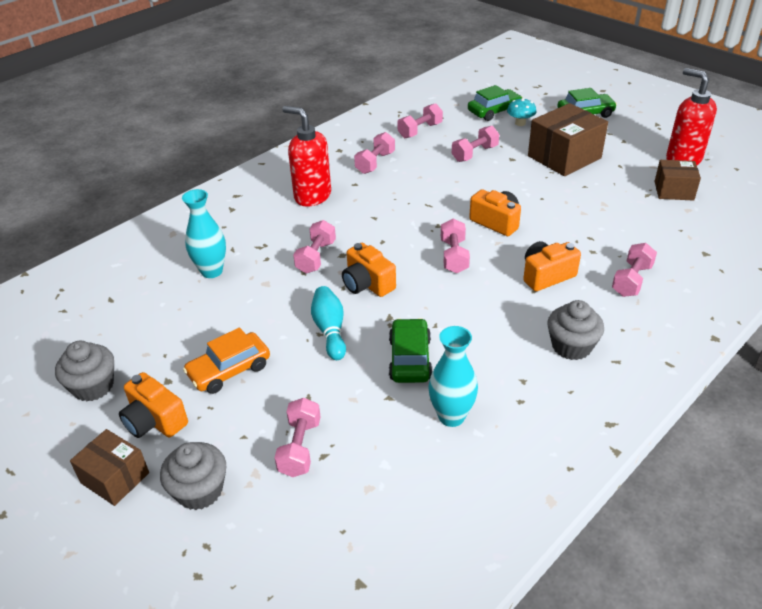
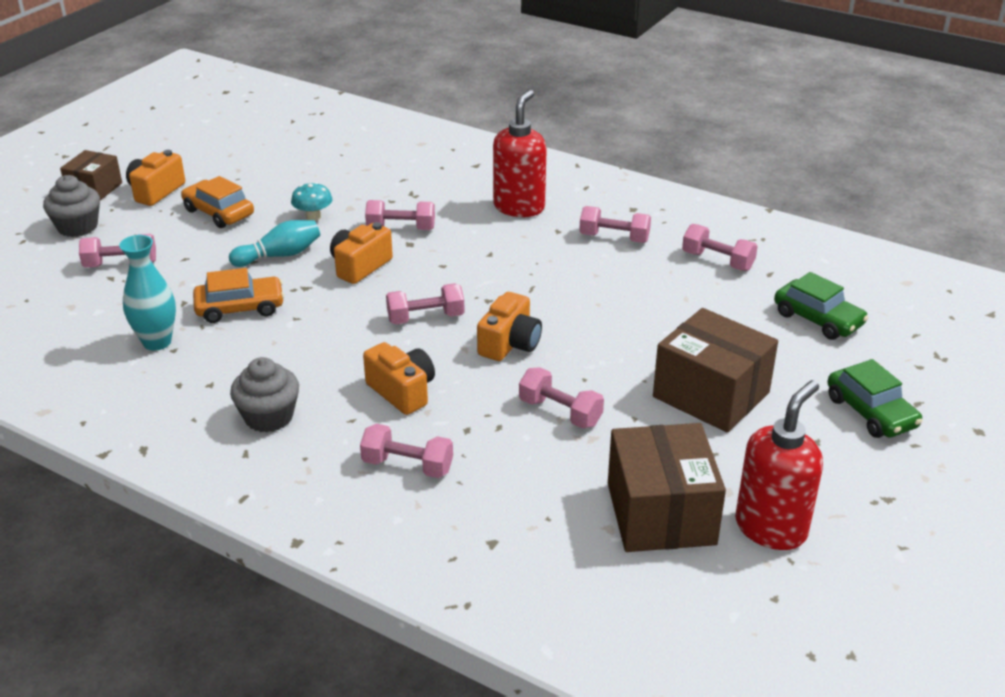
camera: 75 degrees right, 5 degrees down
grey cupcake [55,341,114,402] -> none
turquoise vase [182,189,226,278] -> none
green car [389,318,433,383] -> orange car [193,268,284,323]
pink dumbbell [452,126,499,162] -> pink dumbbell moved to [519,367,604,429]
turquoise mushroom [507,98,536,126] -> turquoise mushroom moved to [291,182,332,221]
brown box [655,160,701,201] -> brown box [608,423,726,552], size x1.68

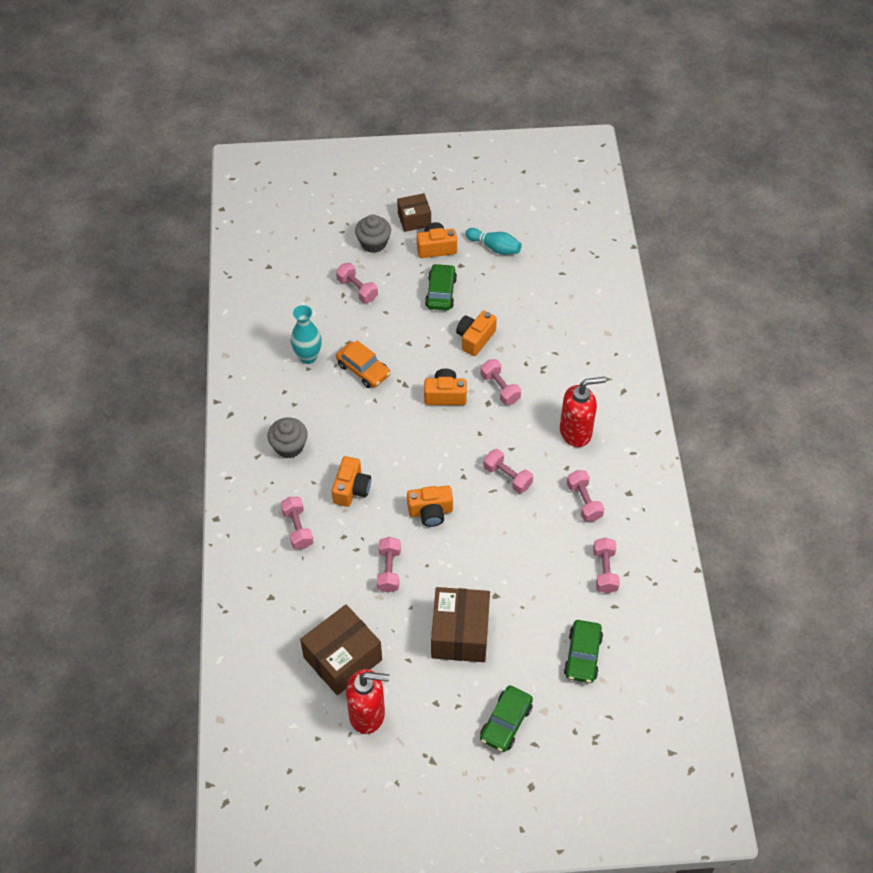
camera: 55 degrees right, 20 degrees up
orange car [181,176,254,228] -> green car [425,263,457,311]
turquoise bowling pin [229,220,320,267] -> turquoise bowling pin moved to [465,228,522,255]
turquoise mushroom [291,182,332,221] -> orange camera [456,311,497,356]
pink dumbbell [386,283,465,324] -> pink dumbbell moved to [483,449,533,494]

